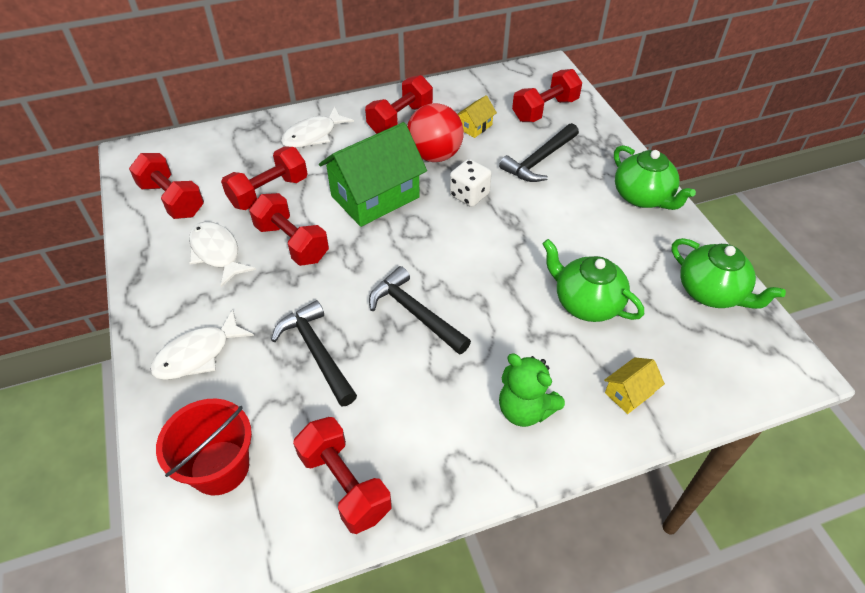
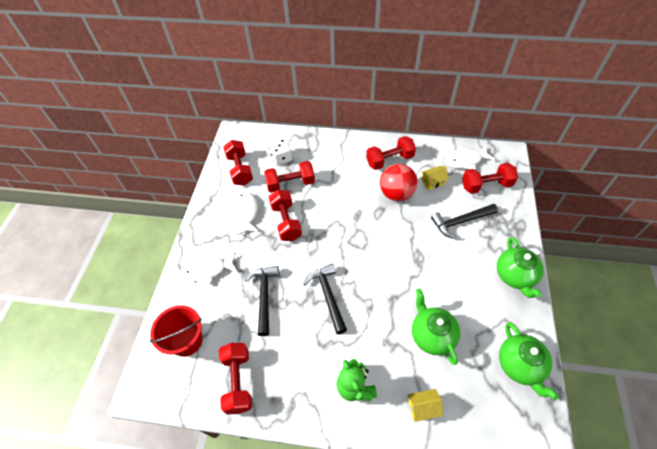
camera: 30 degrees right, 5 degrees up
white fish [281,107,354,148] -> white fish moved to [445,146,495,170]
green house [319,122,427,227] -> none
white dice [450,159,492,207] -> white dice moved to [269,139,292,165]

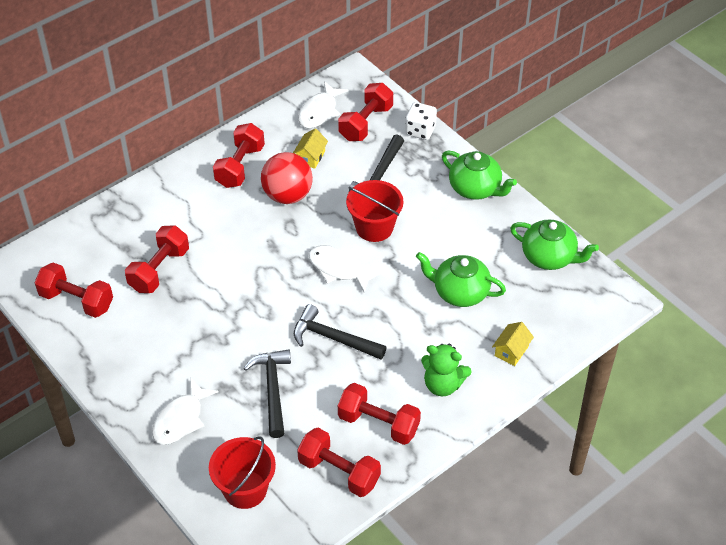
camera: 50 degrees left, 5 degrees down
white fish [228,191,259,235] -> white fish moved to [309,245,381,293]
black hammer [244,266,279,336] -> black hammer turned 45 degrees clockwise [243,349,291,438]
white dice [269,139,292,165] -> white dice moved to [405,102,437,140]
red dumbbell [269,190,302,241] -> red dumbbell moved to [338,383,421,445]
none -> red bucket [346,180,403,242]

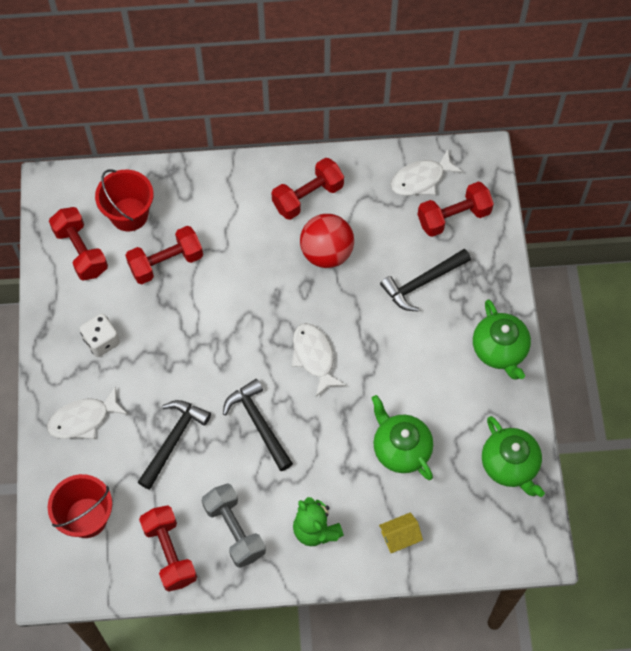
camera: 35 degrees right, 15 degrees up
yellow house [293,128,328,169] -> none
red dumbbell [338,383,421,445] -> grey dumbbell [202,483,266,568]
red bucket [346,180,403,242] -> red bucket moved to [95,169,154,231]
white dice [405,102,437,140] -> white dice moved to [79,313,120,357]

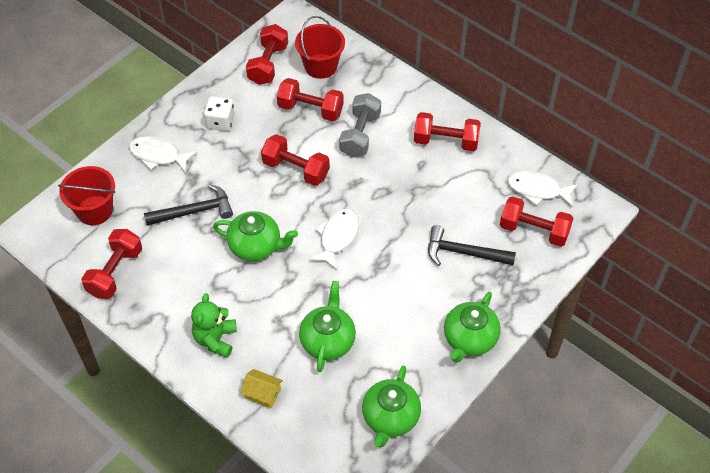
camera: 45 degrees right, 10 degrees down
grey dumbbell [202,483,266,568] -> grey dumbbell moved to [339,93,381,157]
black hammer [223,379,293,471] -> green teapot [213,211,298,261]
red ball [300,214,354,268] -> none
none -> red dumbbell [261,134,330,186]

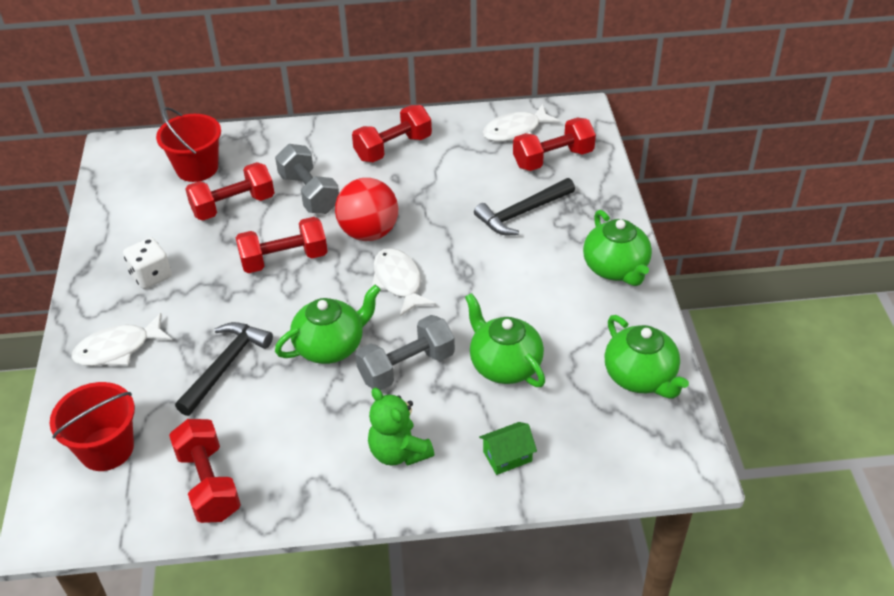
camera: 45 degrees left, 10 degrees down
yellow house [241,369,283,408] -> green house [479,422,537,475]
red dumbbell [246,24,288,85] -> none
none -> red ball [335,178,398,241]
none -> grey dumbbell [355,315,455,391]

